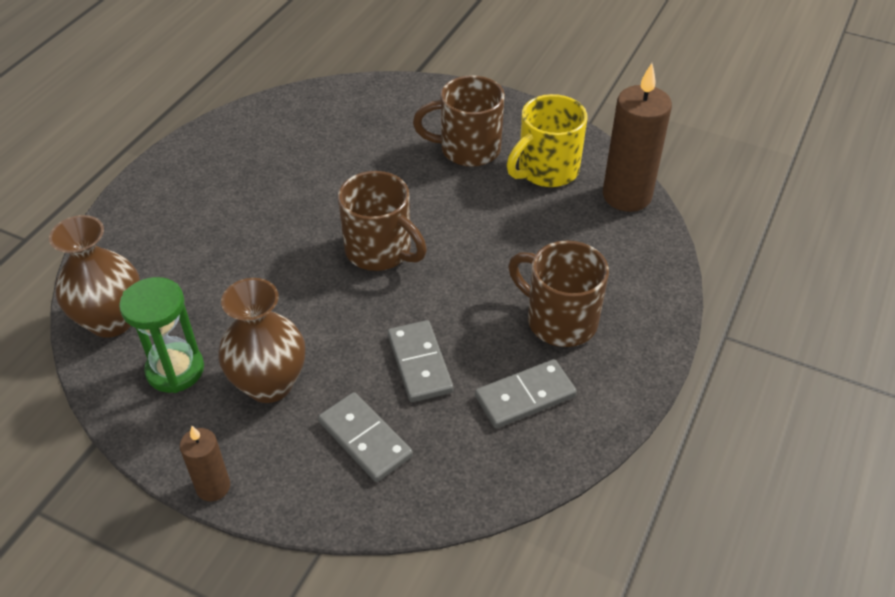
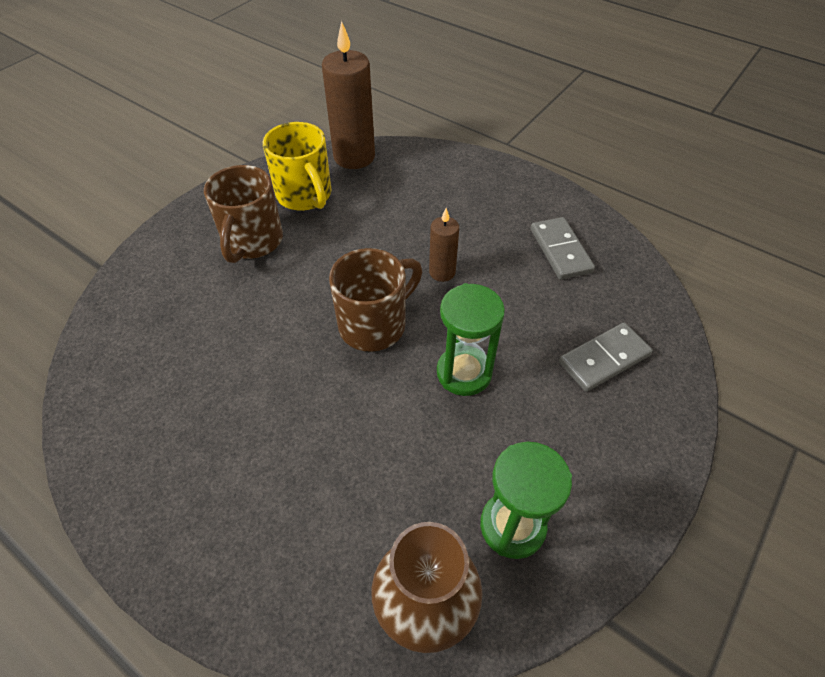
camera: 80 degrees left, 5 degrees up
brown candle [180,426,230,501] -> brown candle moved to [429,208,459,282]
brown vase [218,278,305,403] -> none
grey domino [388,320,453,402] -> none
brown mug [508,241,609,347] -> none
none -> green hourglass [437,283,505,396]

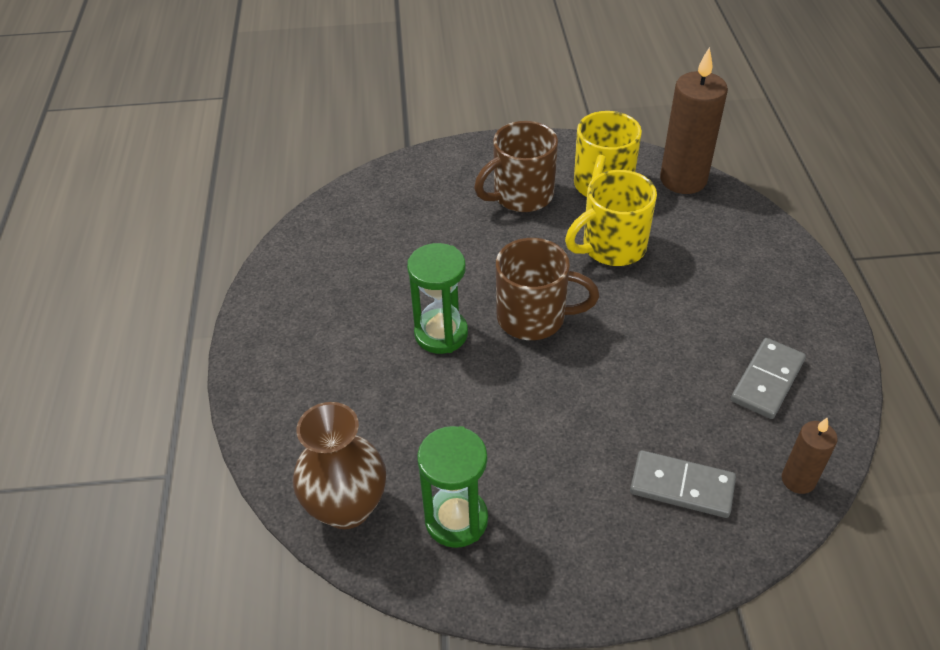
camera: 50 degrees right, 5 degrees down
brown candle [429,208,459,282] -> brown candle moved to [782,417,838,494]
green hourglass [437,283,505,396] -> green hourglass moved to [407,243,468,354]
none -> yellow mug [565,170,657,266]

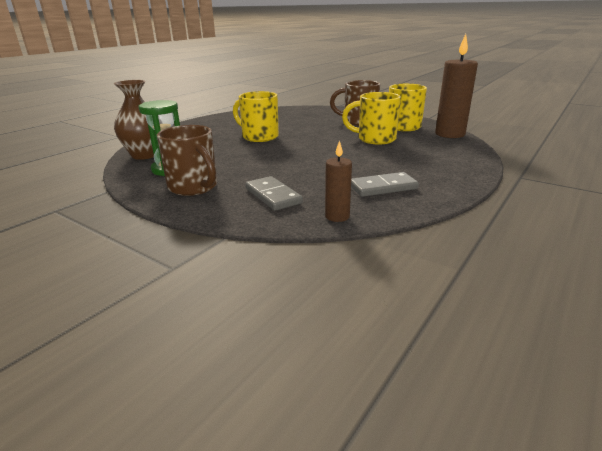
camera: 40 degrees right, 20 degrees down
green hourglass [407,243,468,354] -> yellow mug [233,91,279,142]
brown mug [496,238,599,340] -> brown mug moved to [157,125,217,196]

